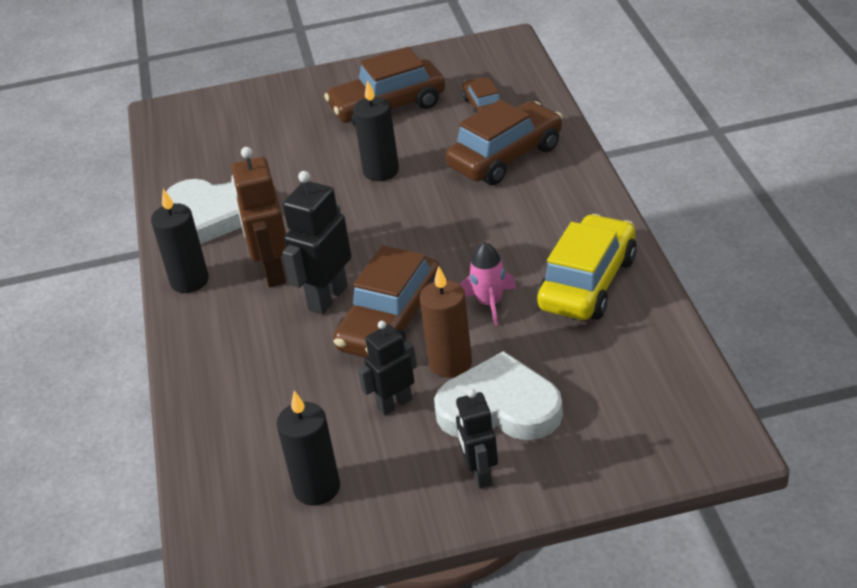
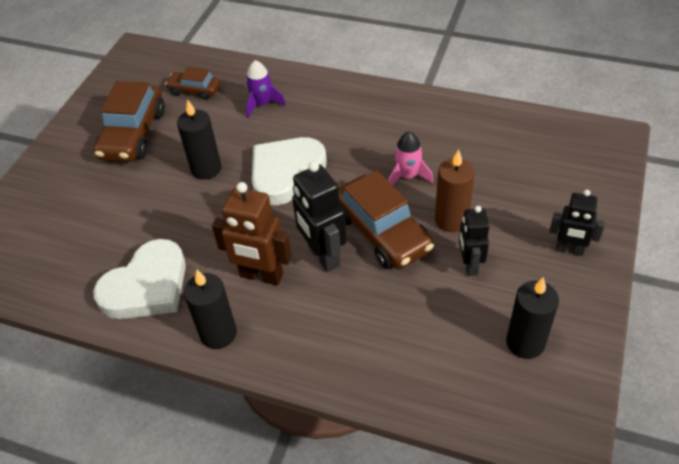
camera: 60 degrees left, 10 degrees up
white heart [434,351,563,440] -> white heart moved to [252,137,327,205]
brown car [446,99,563,185] -> purple rocket [246,60,286,118]
yellow car [537,214,637,320] -> none

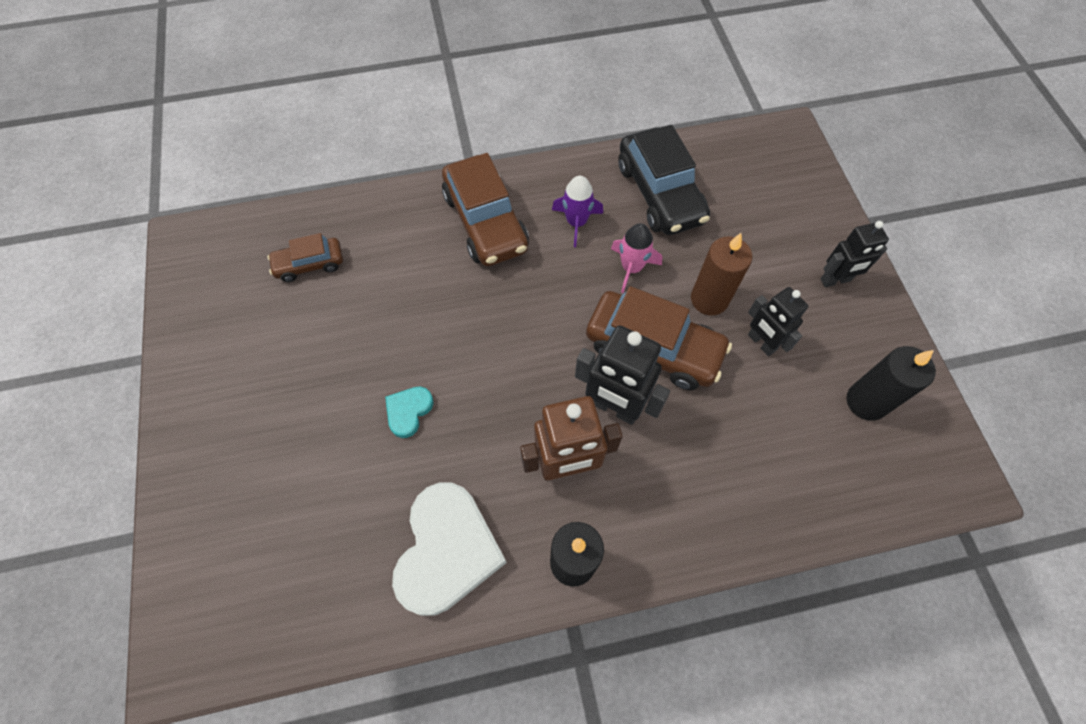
camera: 35 degrees left, 15 degrees up
brown car [94,81,165,162] -> brown car moved to [442,153,529,266]
black candle [177,99,222,180] -> none
purple rocket [246,60,286,118] -> purple rocket moved to [552,176,603,247]
white heart [252,137,327,205] -> none
none -> turquoise heart [385,387,434,438]
none -> black car [619,125,710,235]

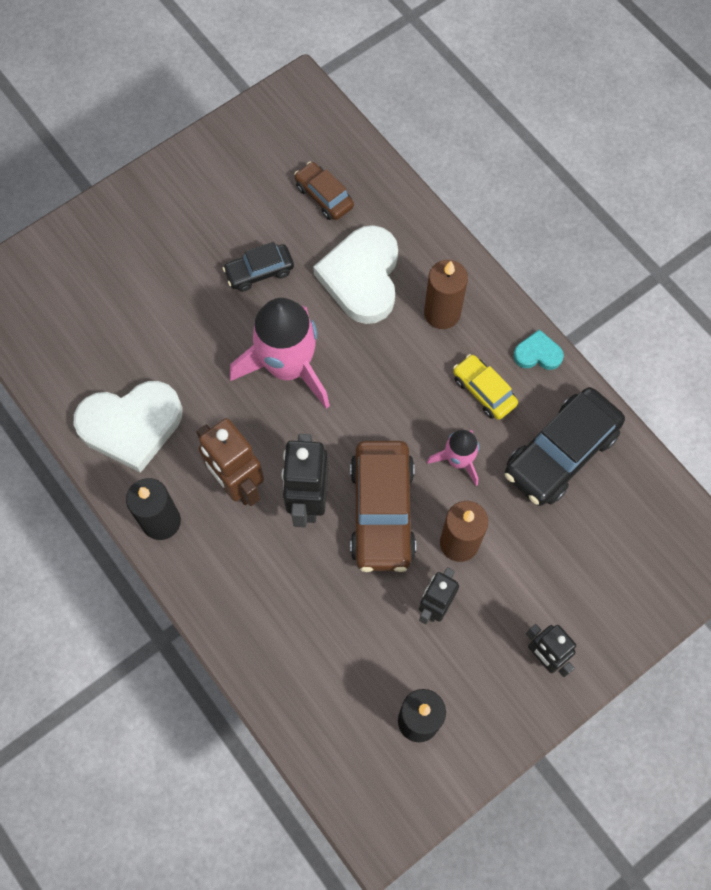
camera: 65 degrees right, 5 degrees up
turquoise heart [385,387,434,438] -> turquoise heart moved to [513,329,564,370]
brown car [442,153,529,266] -> brown candle [424,260,468,329]
purple rocket [552,176,603,247] -> yellow car [453,354,518,420]
none -> black car [223,242,294,292]
none -> pink rocket [230,298,330,409]
none -> white heart [313,225,398,324]

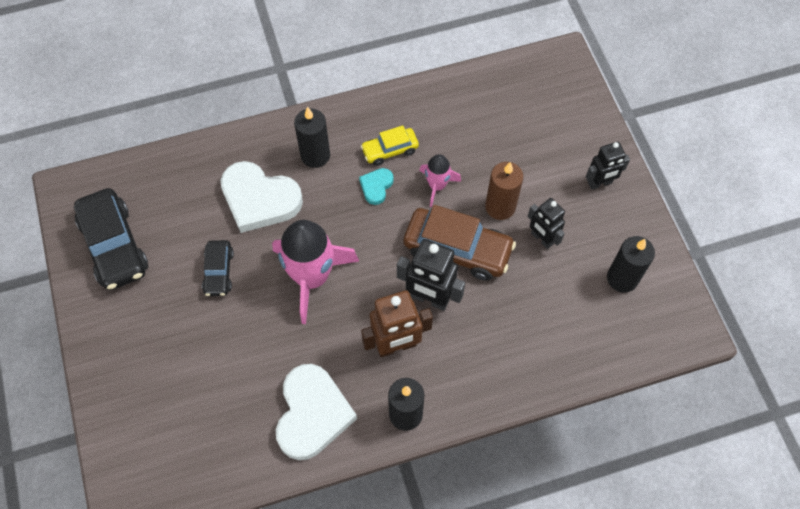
camera: 70 degrees left, 5 degrees down
brown car [294,162,354,220] -> none
brown candle [424,260,468,329] -> black candle [294,107,330,168]
black car [505,387,625,506] -> black car moved to [74,188,148,290]
turquoise heart [513,329,564,370] -> turquoise heart moved to [359,168,394,205]

